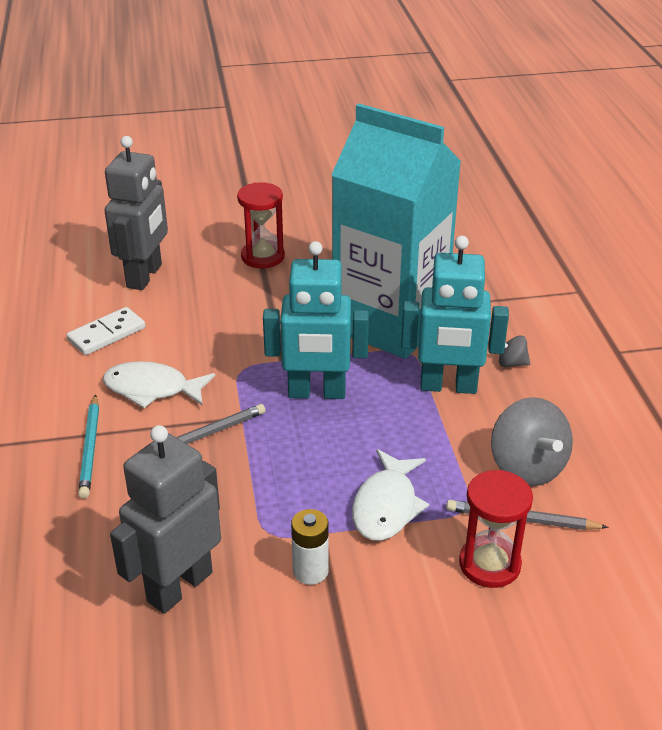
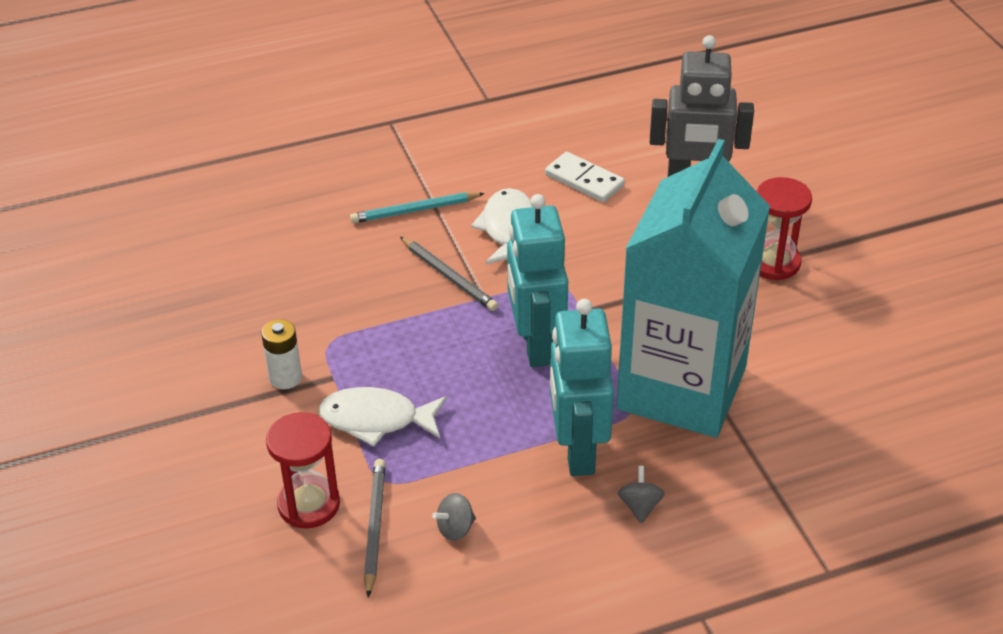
camera: 80 degrees right, 5 degrees up
grey robot [110,425,221,614] -> none
grey spinning top [491,397,573,487] -> grey spinning top [432,493,476,541], size x0.48

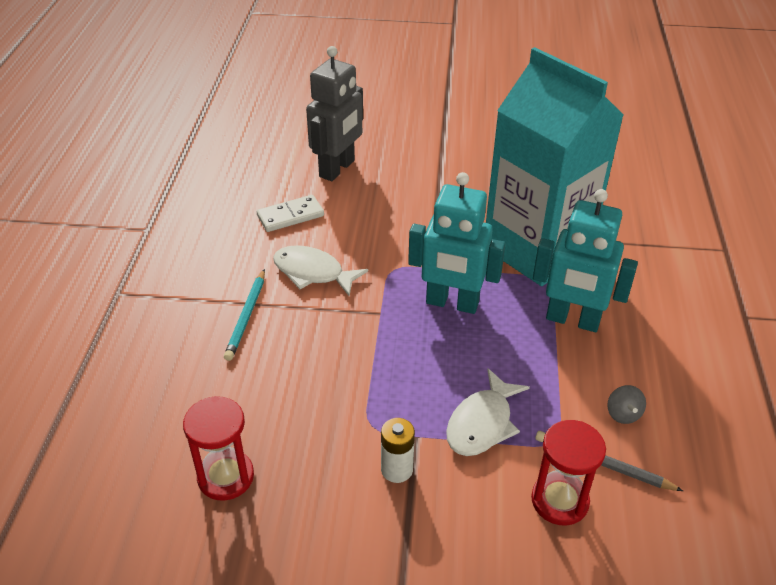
camera: 65 degrees left, 0 degrees up
grey pencil [400,237,498,311] -> none
grey spinning top [618,466,665,523] -> none
red hourglass [757,177,812,280] -> red hourglass moved to [183,396,254,501]

